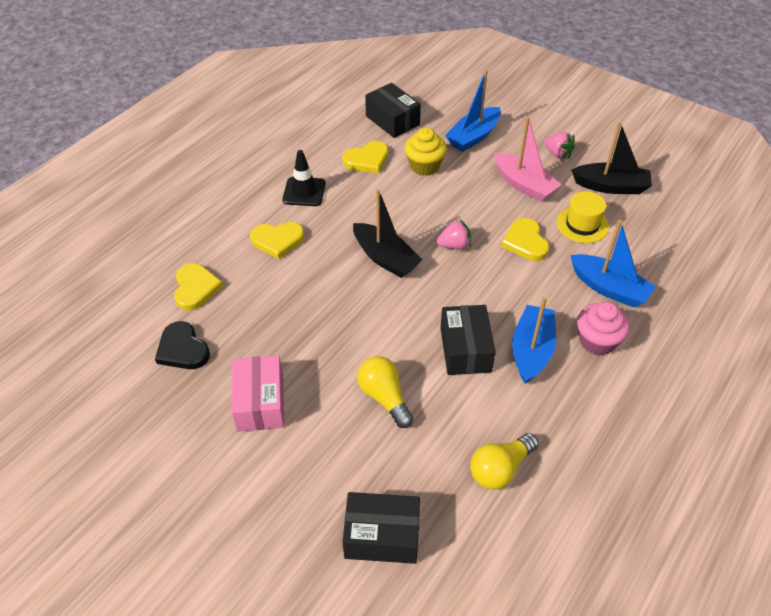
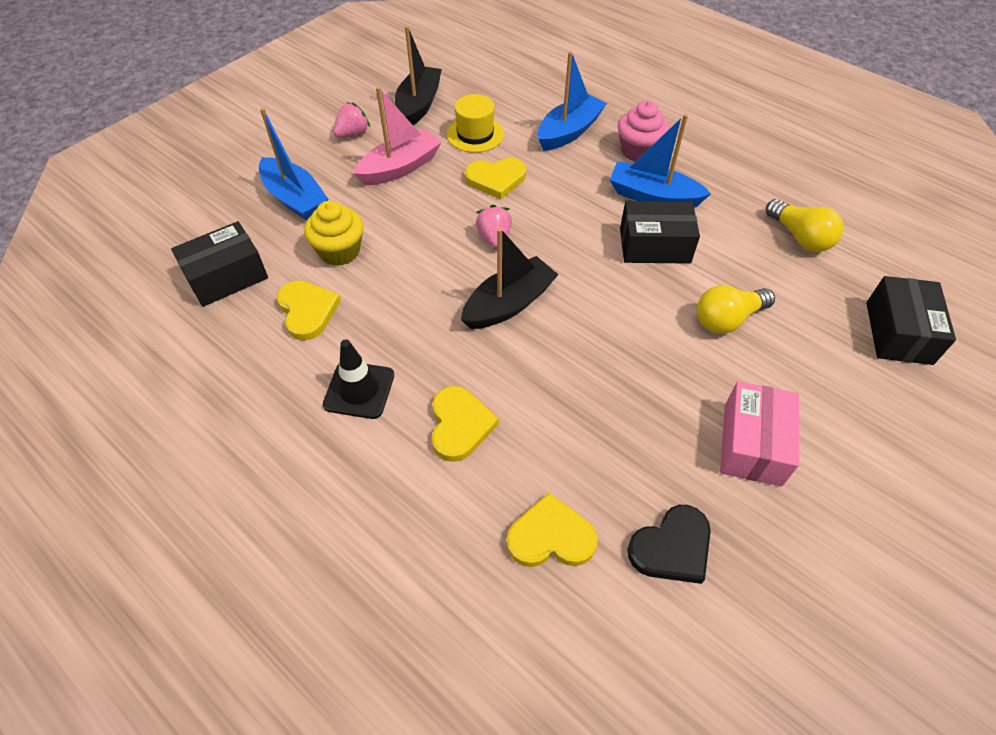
camera: 85 degrees left, 5 degrees up
pink box [231,355,284,432] -> pink box turned 75 degrees counterclockwise [720,381,799,487]

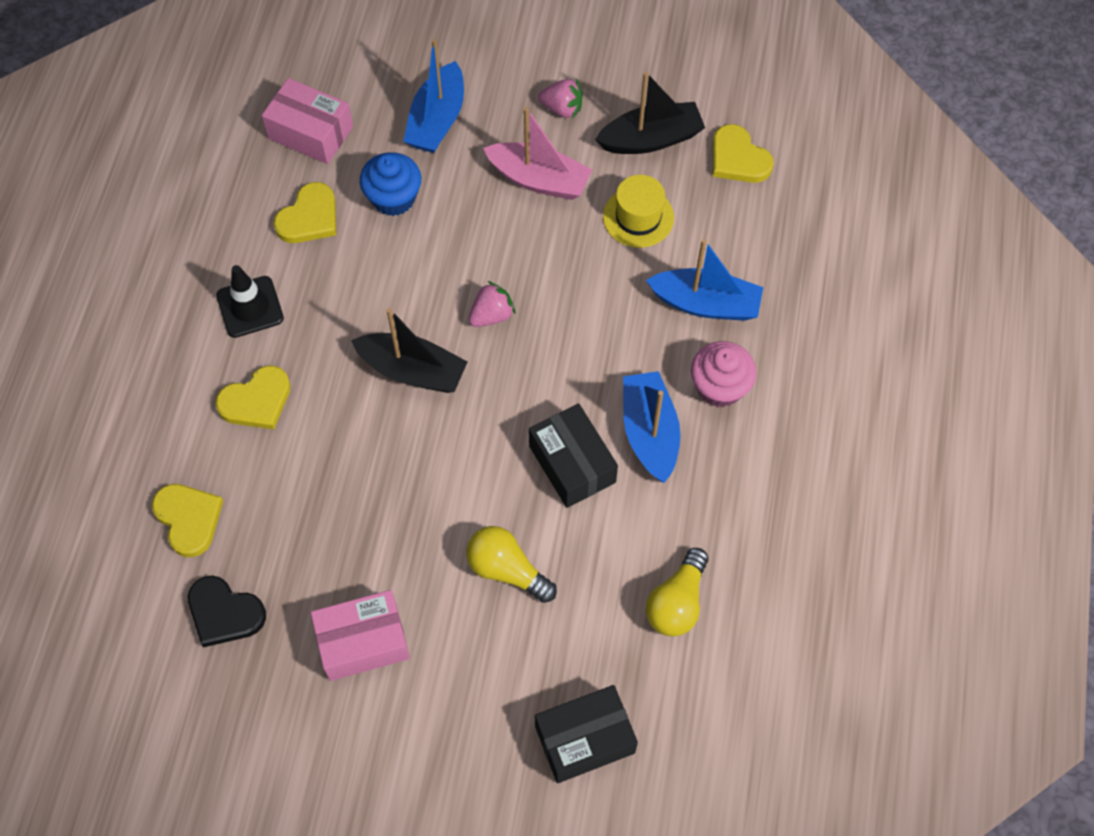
camera: 60 degrees right, 10 degrees up
black box [171,221,268,307] -> pink box [262,78,353,164]
yellow cupcake [304,201,363,266] -> blue cupcake [360,152,421,216]
yellow heart [465,158,526,199] -> yellow heart moved to [712,124,774,183]

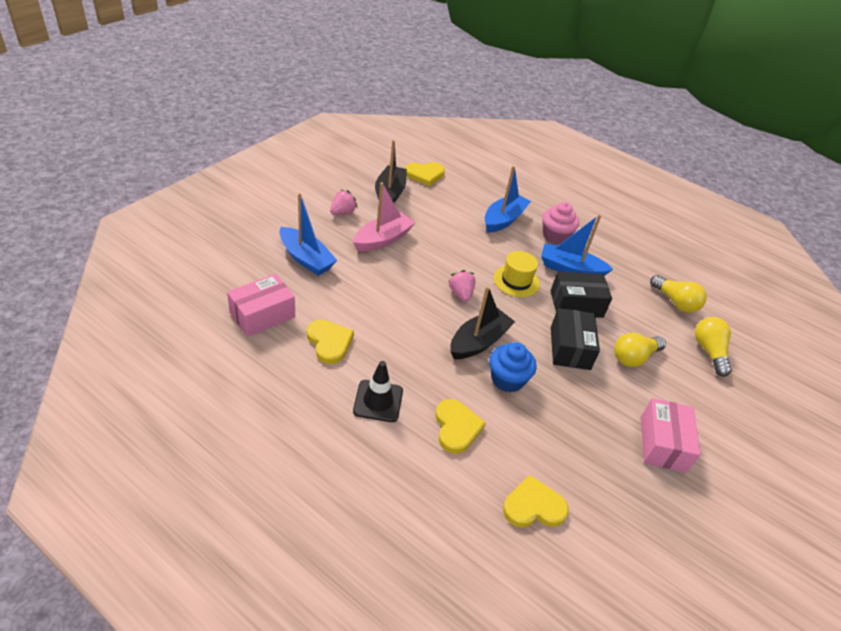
camera: 70 degrees left, 20 degrees down
black heart [188,575,266,647] -> none
blue cupcake [360,152,421,216] -> blue cupcake moved to [489,342,537,393]
black box [535,685,638,783] -> black box moved to [551,308,600,370]
yellow hat [603,175,674,248] -> yellow hat moved to [493,251,540,297]
none -> yellow light bulb [695,317,732,377]

